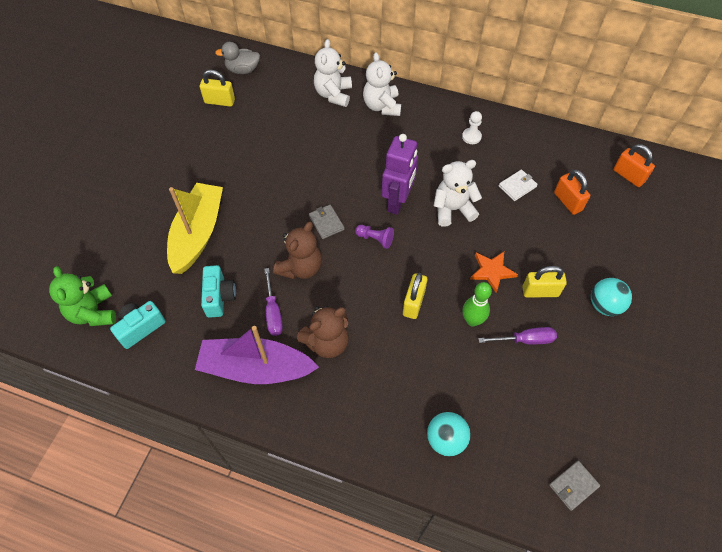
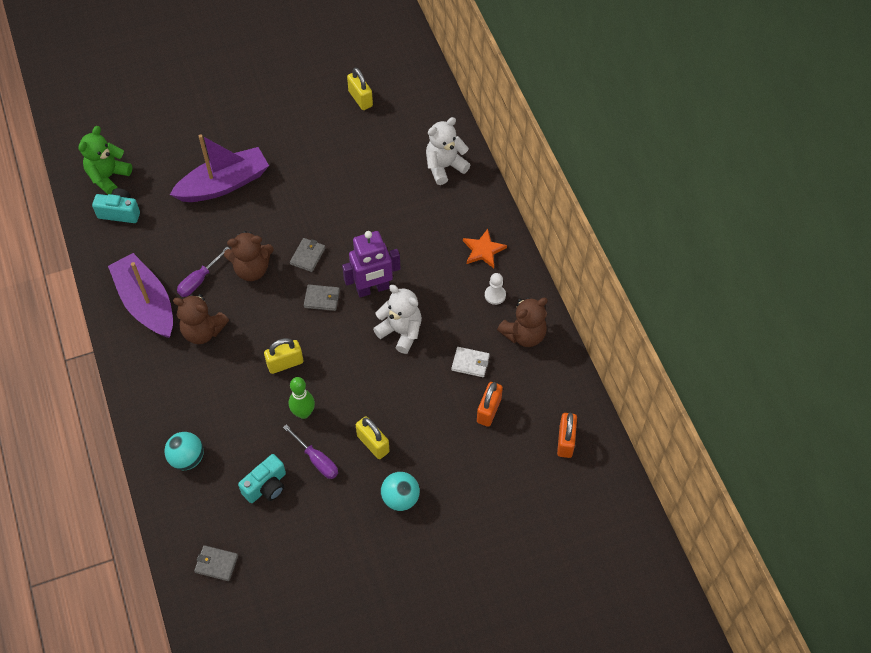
camera: 50 degrees right, 0 degrees up
yellow boat [167,183,223,274] -> purple boat [170,134,269,202]
turquoise camera [201,265,236,318] -> turquoise camera moved to [238,454,286,503]
grey duck [215,42,260,74] -> none
purple pawn [355,225,394,249] -> grey wallet [304,284,340,311]
white teddy bear [363,52,401,116] -> none
orange star [470,252,518,293] -> orange star moved to [463,229,507,268]
none -> brown teddy bear [497,297,548,347]

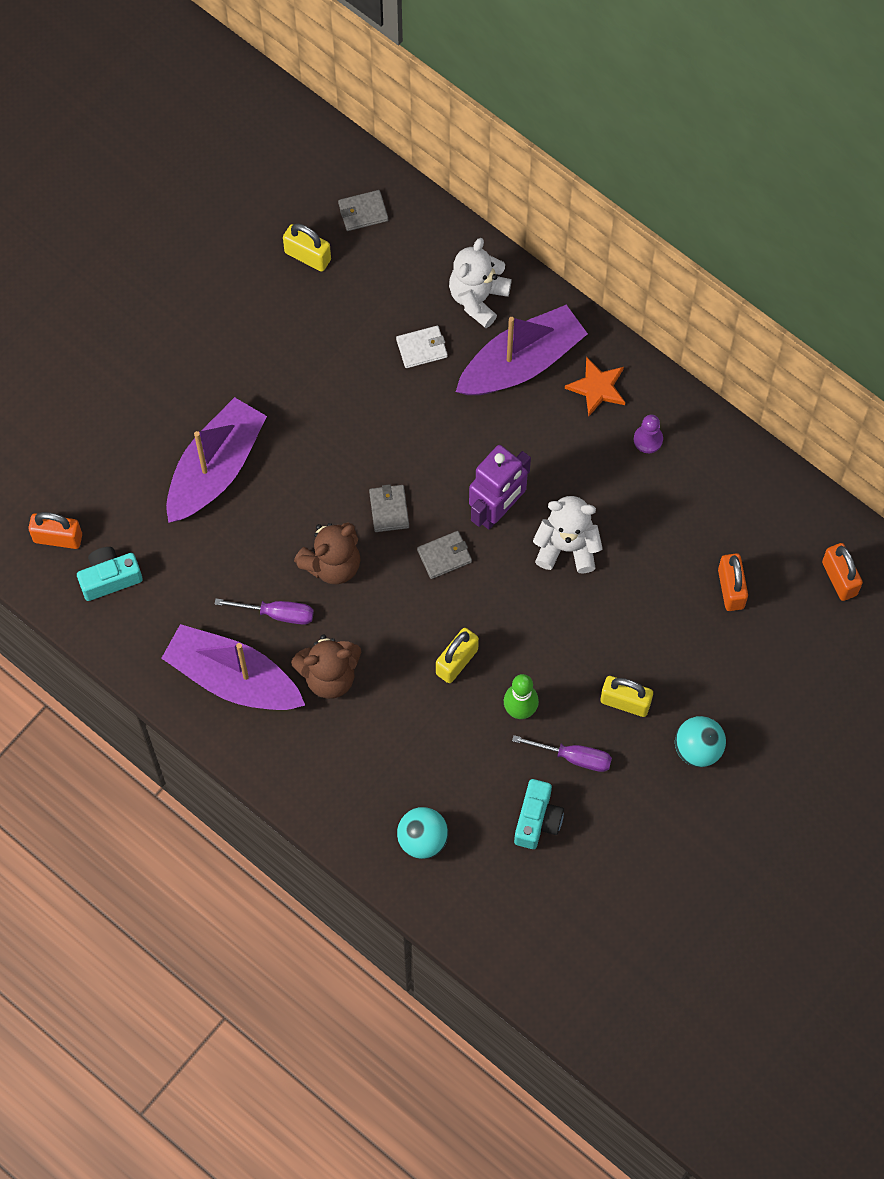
camera: 30 degrees left, 10 degrees up
green teddy bear [78,126,132,194] -> orange padlock [28,512,82,549]
purple screwdriver [177,247,230,297] -> purple screwdriver turned 90 degrees counterclockwise [215,598,314,625]
grey wallet [194,545,238,581] -> grey wallet moved to [338,190,388,231]
white wallet [451,347,490,377] -> white wallet moved to [396,326,448,368]
white pawn [485,273,506,305] -> purple pawn [634,414,663,453]
brown teddy bear [497,297,548,347] -> none
none -> purple boat [456,305,588,395]

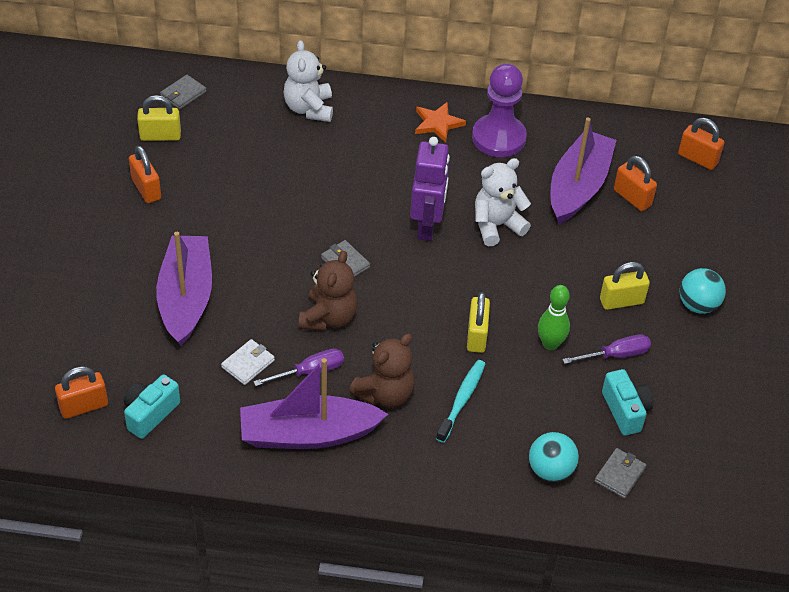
camera: 35 degrees left, 20 degrees down
white wallet [396,326,448,368] -> white wallet moved to [221,339,275,385]
grey wallet [417,531,472,579] -> grey wallet moved to [595,448,646,498]
purple boat [456,305,588,395] -> purple boat moved to [551,118,616,224]
purple pawn [634,414,663,453] -> purple pawn [472,63,527,157], size x2.18
none -> orange padlock [129,146,161,203]
none -> turquoise toothbrush [436,360,485,443]

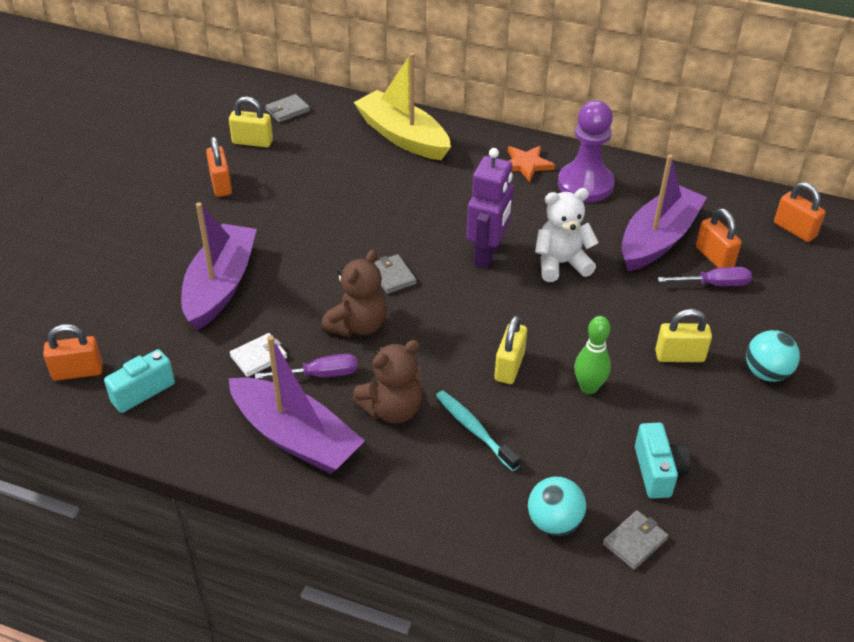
camera: 15 degrees right, 5 degrees down
purple boat [240,358,388,449] -> purple boat turned 150 degrees counterclockwise [229,335,365,474]
white teddy bear [283,40,333,122] -> yellow boat [354,52,451,160]
turquoise toothbrush [436,360,485,443] -> turquoise toothbrush turned 75 degrees counterclockwise [436,390,520,471]
purple screwdriver [562,334,651,364] -> purple screwdriver moved to [658,267,752,286]

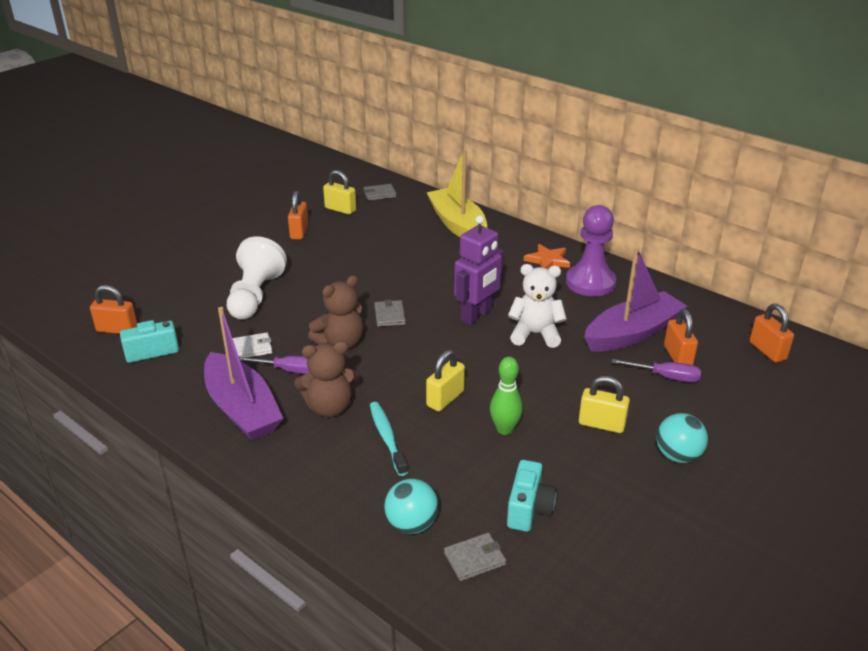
camera: 20 degrees right, 10 degrees down
purple boat [181,202,257,330] -> white pawn [227,236,287,320]

